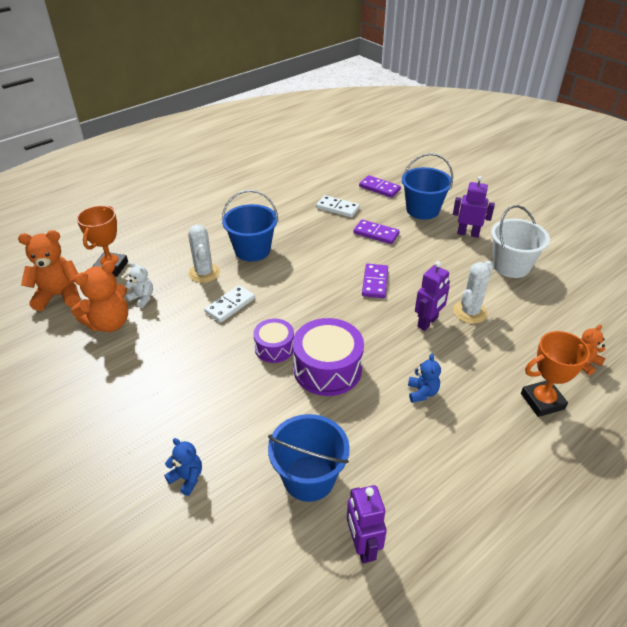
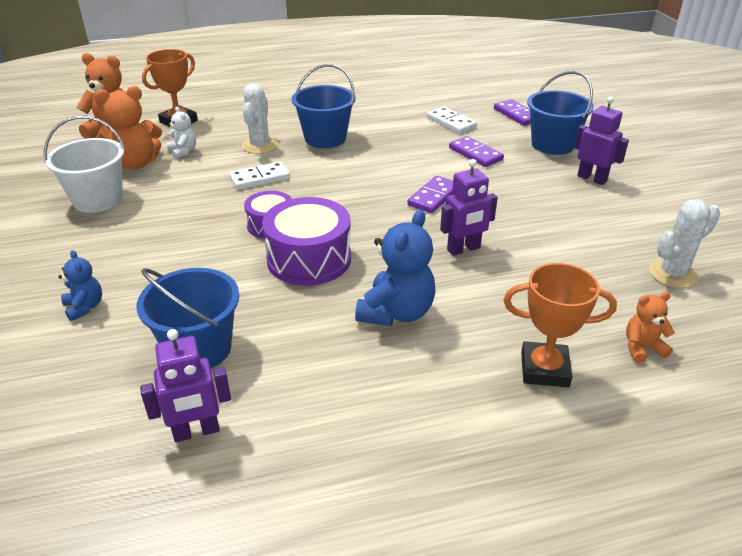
camera: 25 degrees right, 5 degrees down
purple robot [347,485,387,563] -> purple robot turned 120 degrees counterclockwise [140,329,231,442]
blue teddy bear [408,354,441,403] -> blue teddy bear [355,210,436,326], size x1.82
white cactus [453,261,493,324] -> white cactus moved to [649,199,720,288]
white bucket [491,205,550,278] -> white bucket moved to [44,116,125,213]

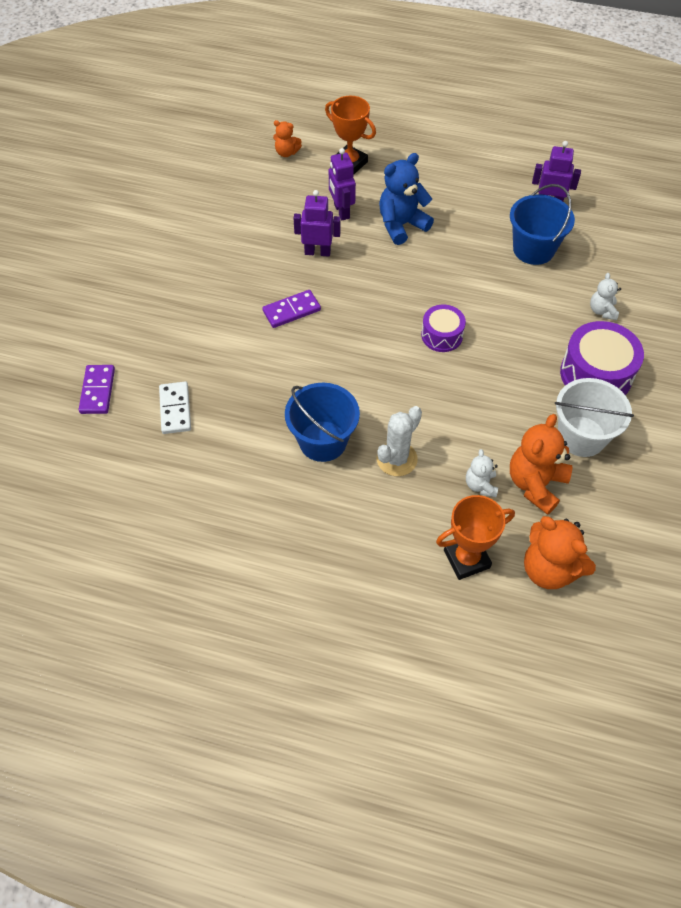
camera: 150 degrees left, 20 degrees up
blue teddy bear [58,250,102,321] -> white teddy bear [590,273,621,320]
orange teddy bear [94,86,162,170] -> orange teddy bear turned 75 degrees counterclockwise [510,414,573,515]
white domino [229,161,290,190] -> none
purple drum [262,197,351,286] -> purple drum moved to [560,321,644,395]
purple domino [449,136,504,167] -> none
blue bucket [527,71,594,155] -> none
purple robot [575,96,629,185] -> purple robot moved to [329,148,356,220]
white cactus [649,199,720,288] -> none

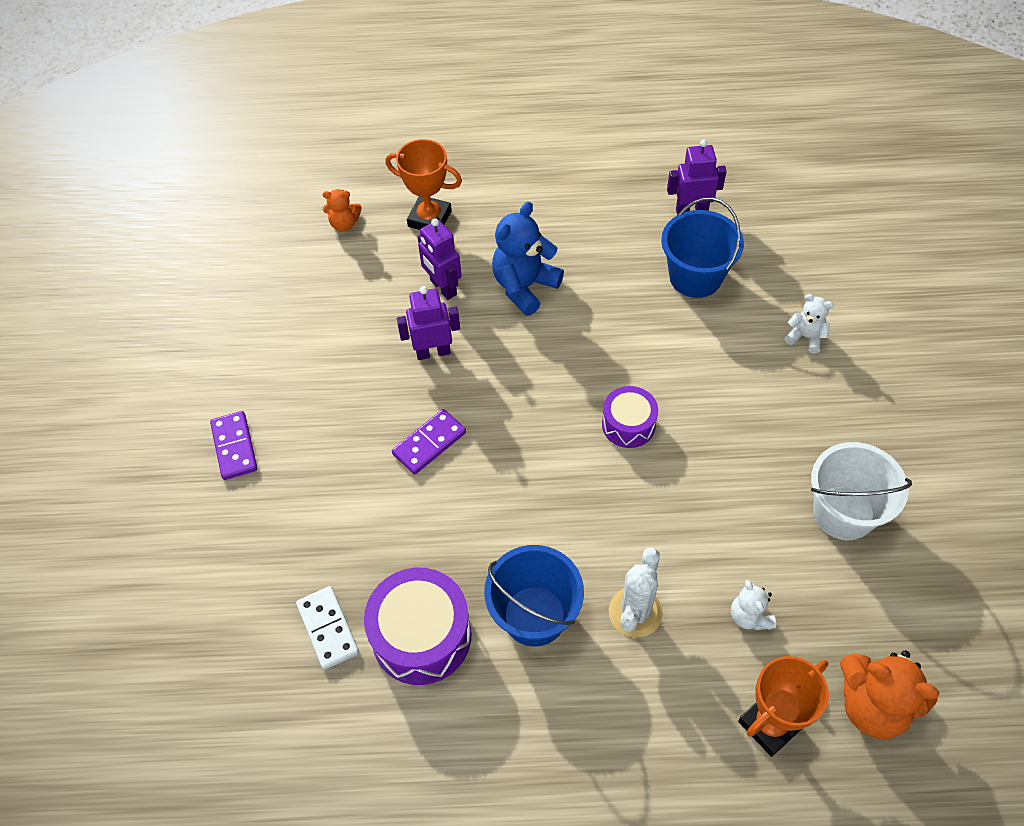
camera: 15 degrees left, 0 degrees up
purple domino [79,365,115,414] -> purple domino moved to [210,411,257,480]
orange teddy bear [510,414,573,515] -> none
purple drum [560,321,644,395] -> purple drum moved to [364,568,472,685]
white teddy bear [590,273,621,320] -> white teddy bear turned 135 degrees clockwise [784,294,834,353]

